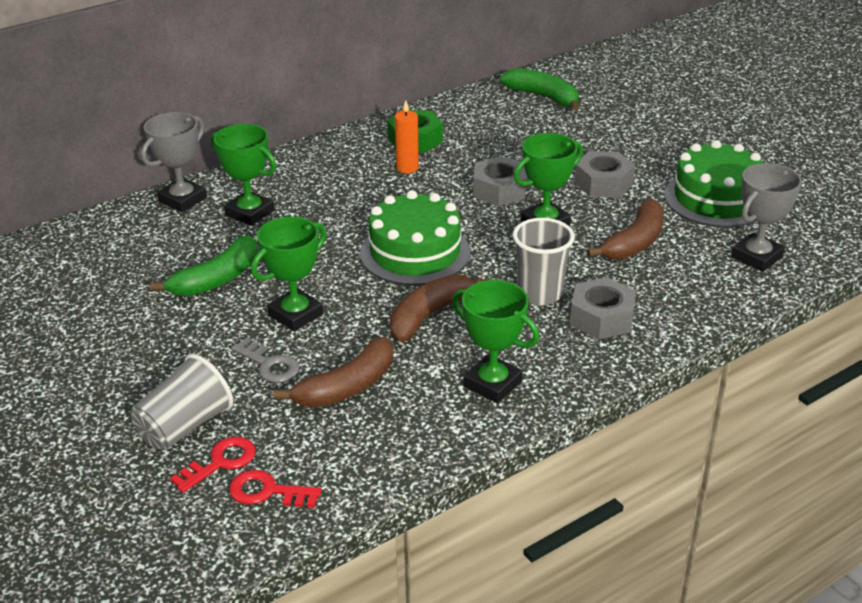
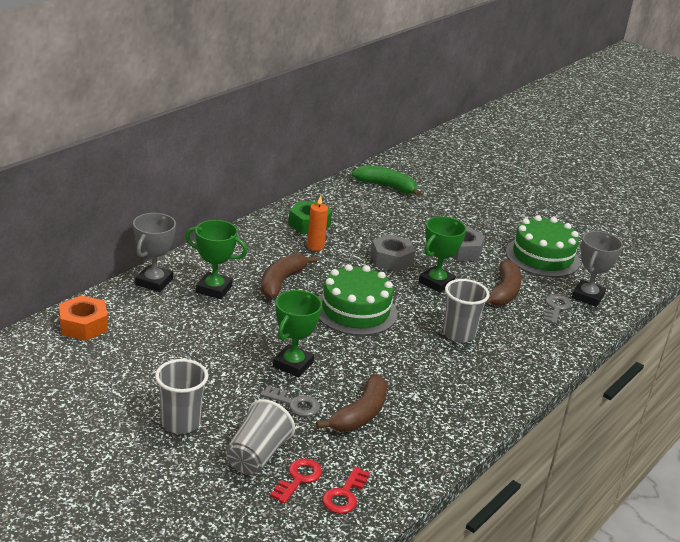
camera: 20 degrees left, 5 degrees down
green banana [150,235,258,297] -> none
red key [229,470,322,508] -> red key turned 60 degrees counterclockwise [323,467,370,514]
brown banana [390,274,489,342] -> brown banana moved to [261,253,317,299]
green trophy [452,280,539,403] -> none
grey nut [570,277,636,339] -> none
none -> orange nut [59,295,108,341]
none -> grey cup [155,359,208,434]
none -> grey key [543,294,571,324]

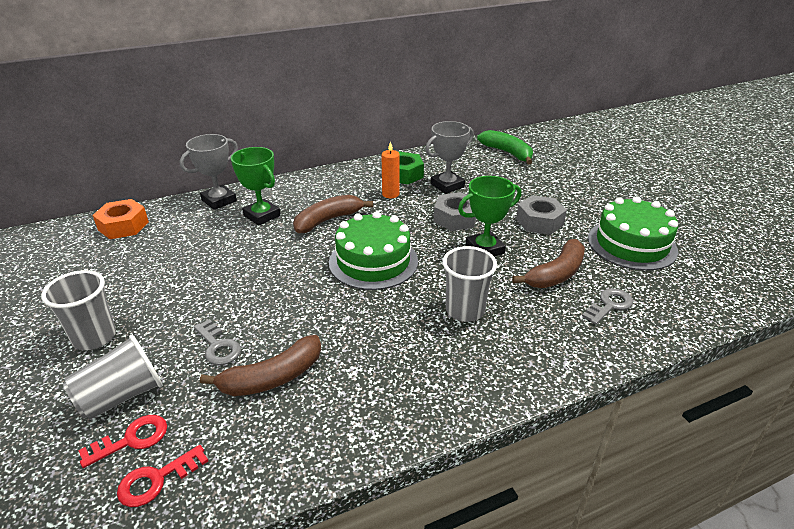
camera: 30 degrees right, 5 degrees up
green trophy [273,290,322,377] -> none
grey trophy [572,231,623,307] -> grey trophy moved to [425,121,474,194]

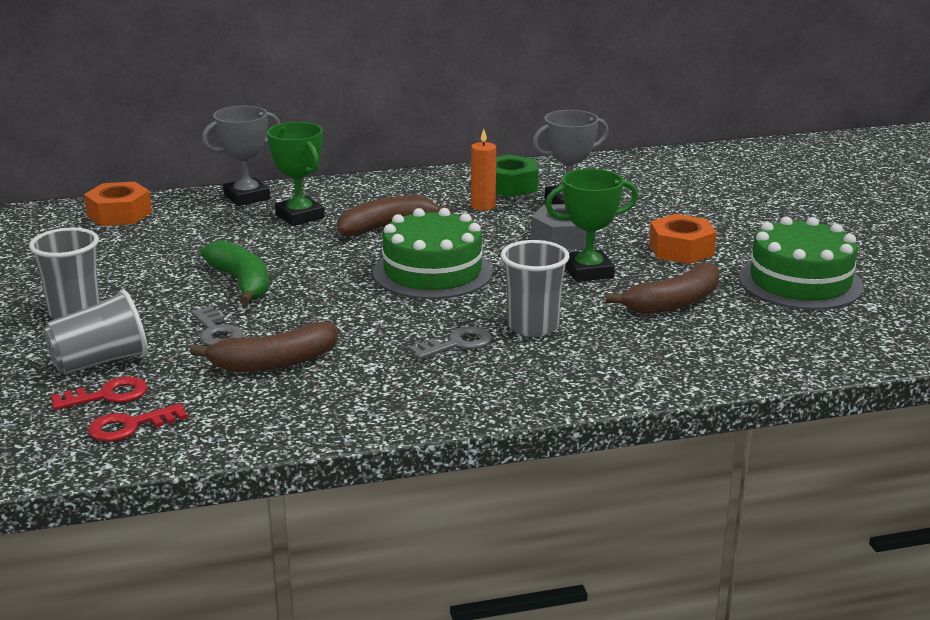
camera: 10 degrees right, 10 degrees down
green banana [477,130,533,164] -> green banana moved to [200,240,269,305]
grey nut [516,195,567,235] -> orange nut [649,214,716,264]
grey key [582,288,633,325] -> grey key moved to [409,326,492,359]

